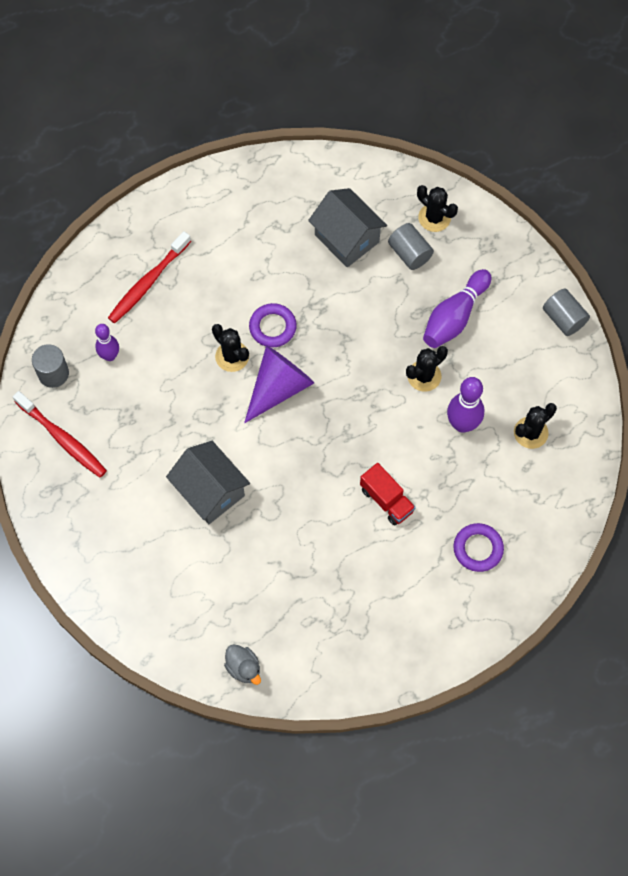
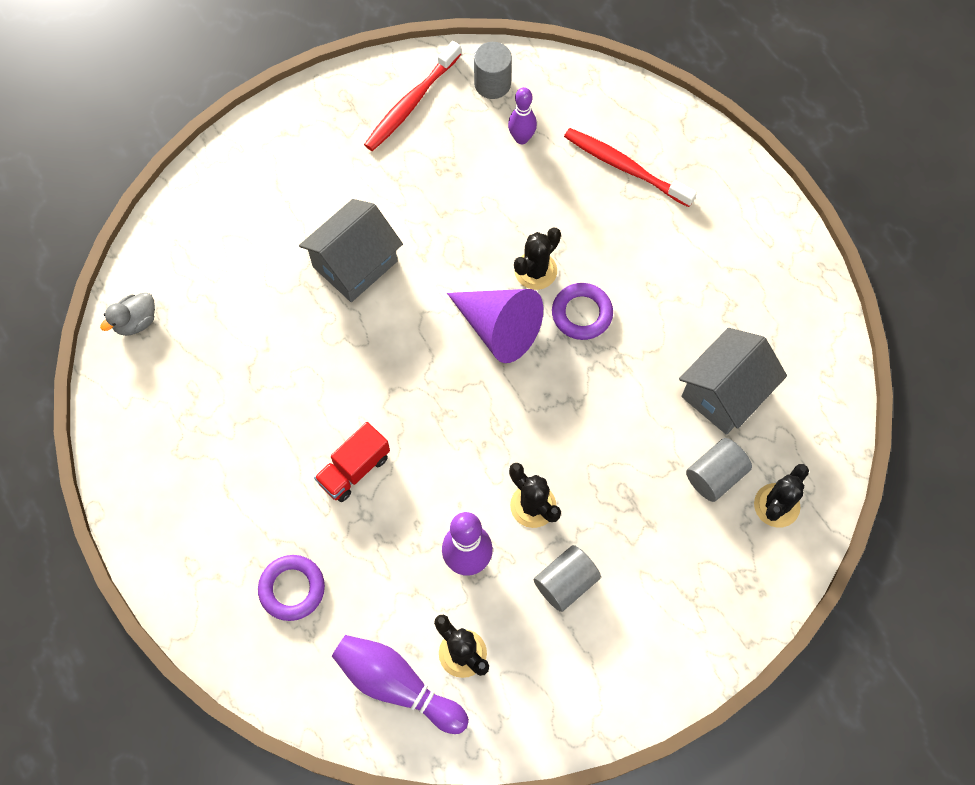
camera: 85 degrees right, 0 degrees up
purple bowling pin [423,269,491,348] -> purple bowling pin moved to [332,635,469,734]
grey cylinder [543,288,590,336] -> grey cylinder moved to [534,545,601,612]

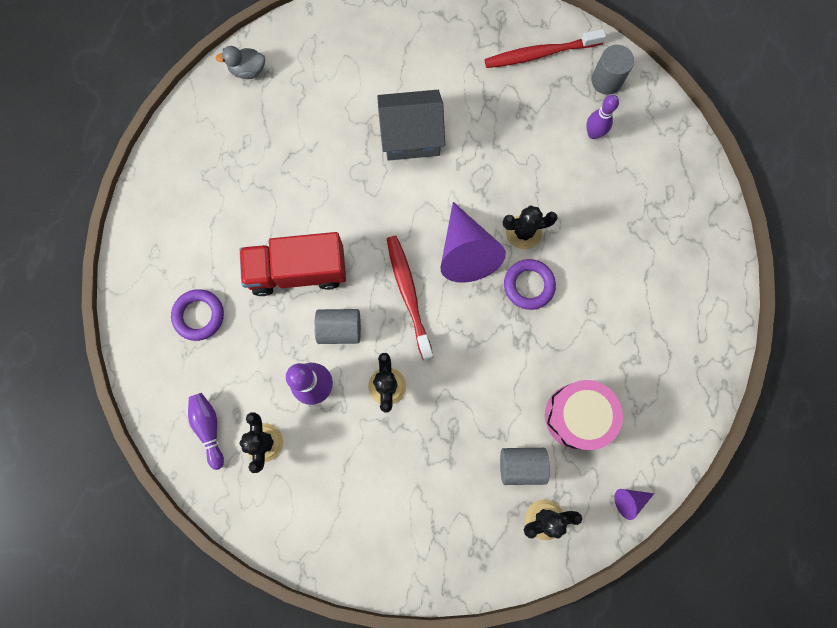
camera: 40 degrees right, 10 degrees up
red truck [314,422,390,502] -> red truck [239,232,346,296], size x1.62
purple bowling pin [332,635,469,734] -> purple bowling pin [188,393,224,470], size x0.65
grey cylinder [534,545,601,612] -> grey cylinder moved to [314,309,361,344]
red toothbrush [564,128,697,207] -> red toothbrush moved to [387,236,433,360]
grey house [679,328,787,435] -> pink drum [545,380,623,450]
none -> purple cone [614,489,654,520]

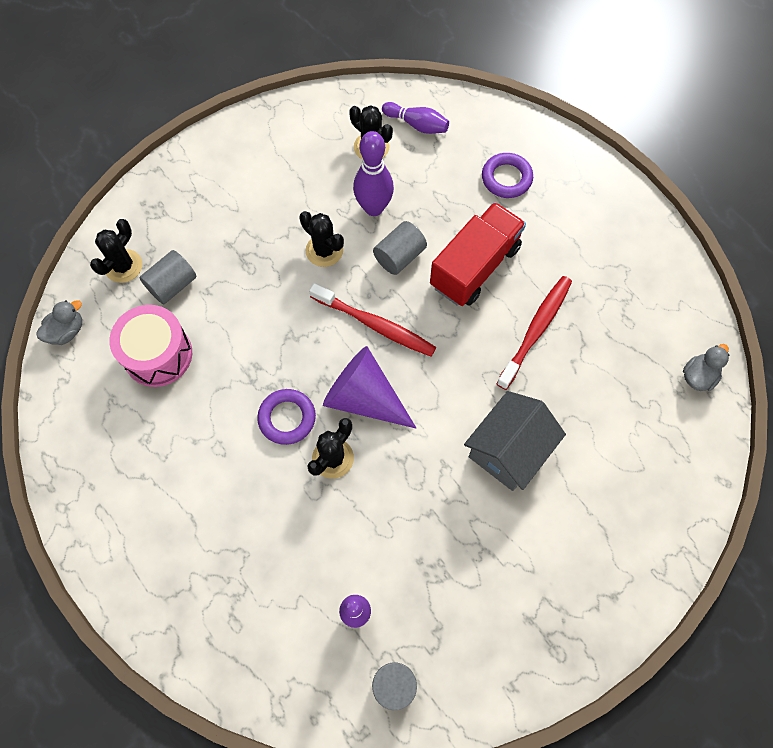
camera: 135 degrees right, 10 degrees down
red toothbrush [484,29,606,68] -> red toothbrush moved to [496,276,572,390]
purple cone [614,489,654,520] -> grey duck [36,300,82,345]

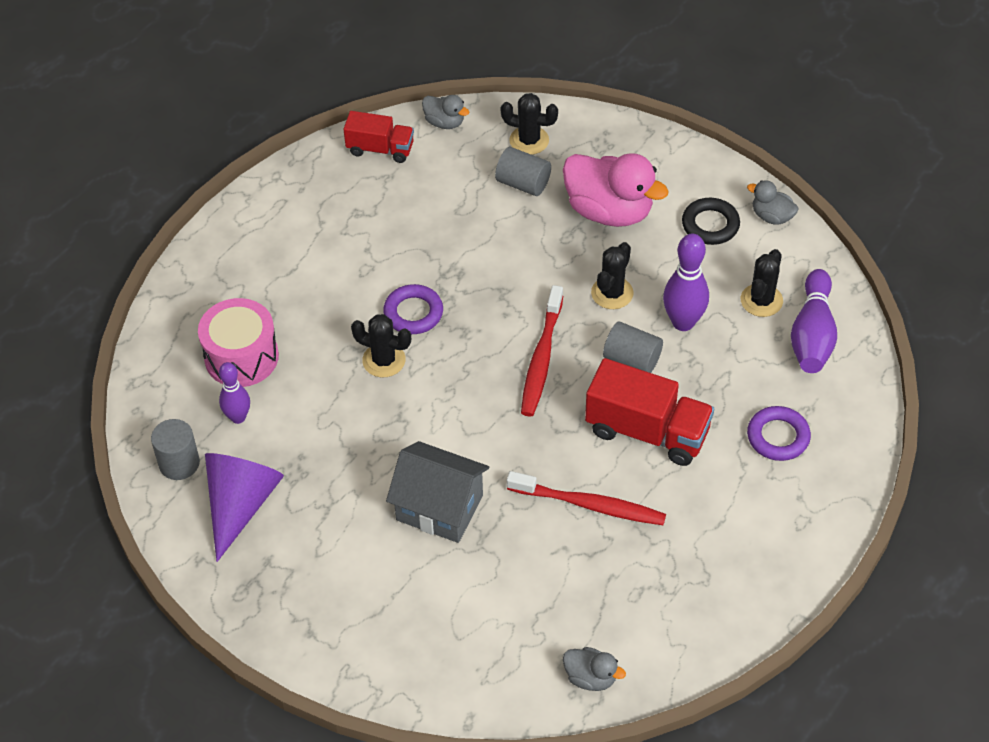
camera: 75 degrees right, 15 degrees down
pink drum [110,305,192,387] -> pink drum moved to [198,298,279,387]
purple cone [323,346,416,428] -> purple cone moved to [205,453,284,562]
purple bowling pin [382,102,449,134] -> purple bowling pin [791,269,837,373], size x1.53
none -> red truck [344,111,414,163]
none -> pink duck [563,153,669,227]
none -> black ring [682,198,740,245]
none -> grey duck [747,180,799,225]

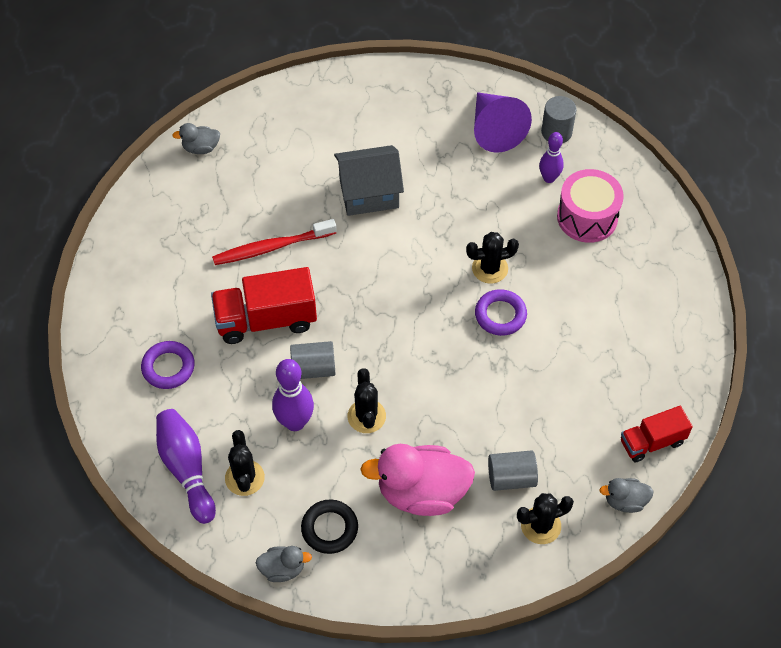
camera: 145 degrees right, 5 degrees up
red toothbrush [521,285,563,417] -> none

